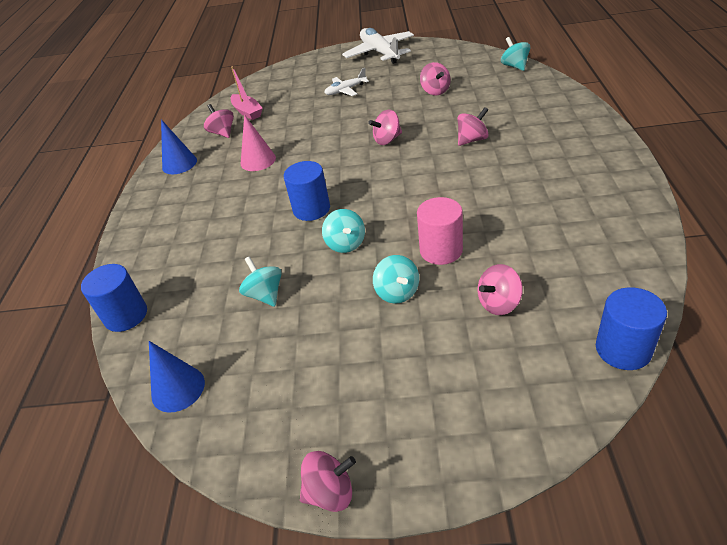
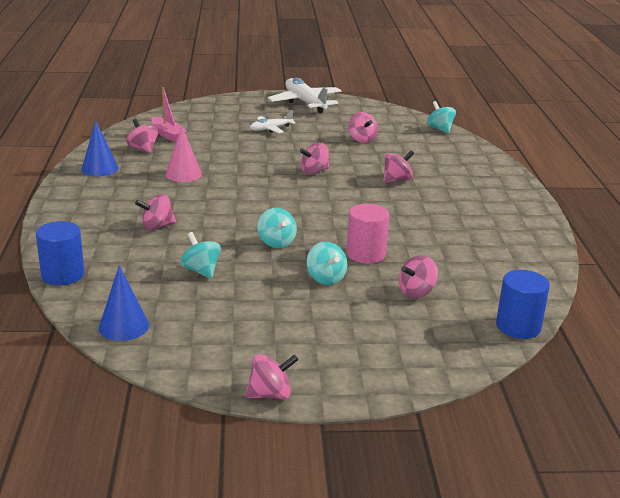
camera: 10 degrees left, 15 degrees down
blue cylinder [284,161,330,221] -> none
none -> pink spinning top [135,194,176,230]

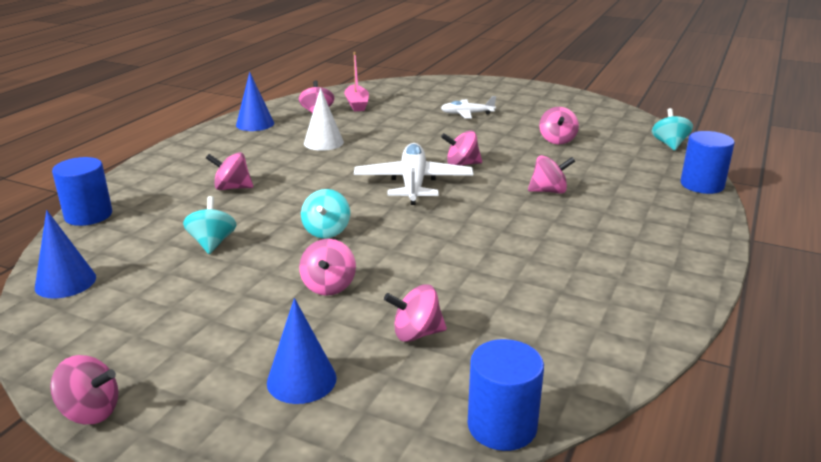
camera: 30 degrees right, 0 degrees up
pink cone [165,126,202,182] -> white cone [304,88,344,151]
white plane [268,78,341,113] -> white plane moved to [354,143,473,205]
turquoise spinning top [307,242,347,285] -> pink spinning top [299,239,356,296]
pink cylinder [346,204,389,264] -> none
none -> blue cone [267,298,337,404]
none -> blue cylinder [681,131,735,194]

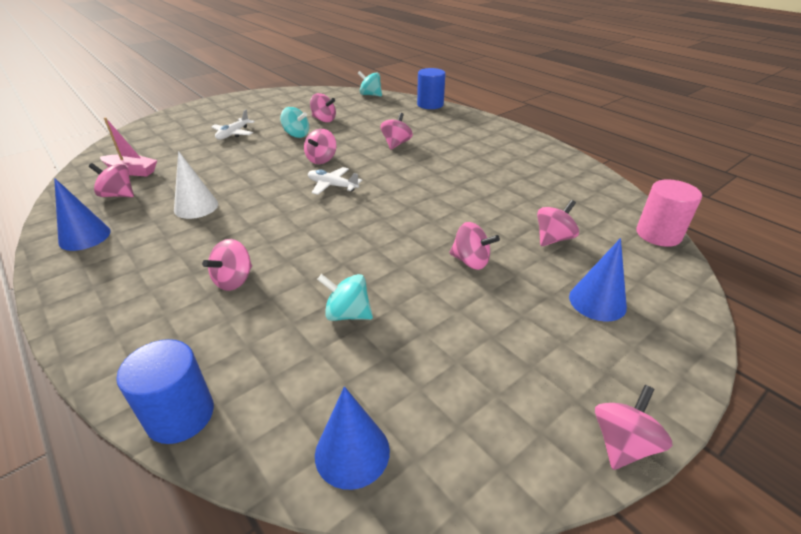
camera: 65 degrees left, 10 degrees up
turquoise spinning top [301,189,350,239] -> turquoise spinning top moved to [280,107,309,138]
white plane [354,143,473,205] -> white plane [308,167,362,195], size x0.56
pink spinning top [384,284,447,342] -> pink spinning top turned 150 degrees counterclockwise [537,200,579,246]
blue cylinder [468,339,544,451] -> pink cylinder [636,179,702,247]

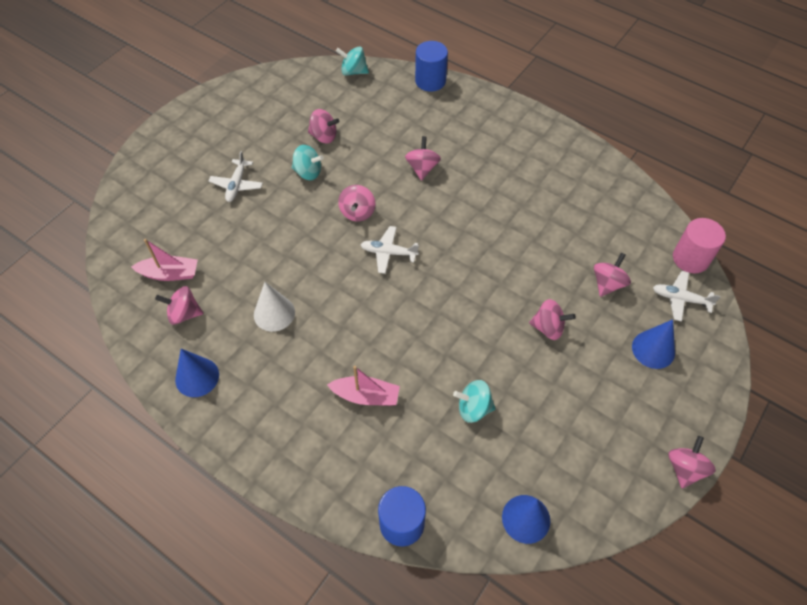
camera: 15 degrees left, 20 degrees up
pink spinning top [202,239,252,291] -> pink boat [327,366,400,406]
none -> white plane [653,271,721,322]

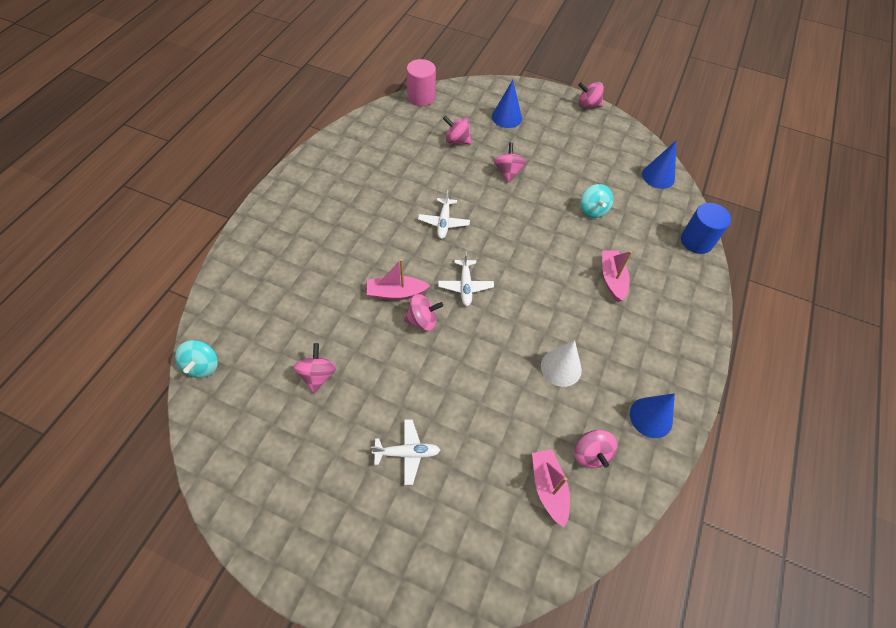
camera: 105 degrees left, 0 degrees up
turquoise spinning top [292,145,324,180] -> none
pink spinning top [405,136,441,181] -> none
blue cylinder [415,41,448,92] -> none
white plane [653,271,721,322] -> white plane moved to [418,190,470,239]
none -> pink boat [367,259,430,300]

